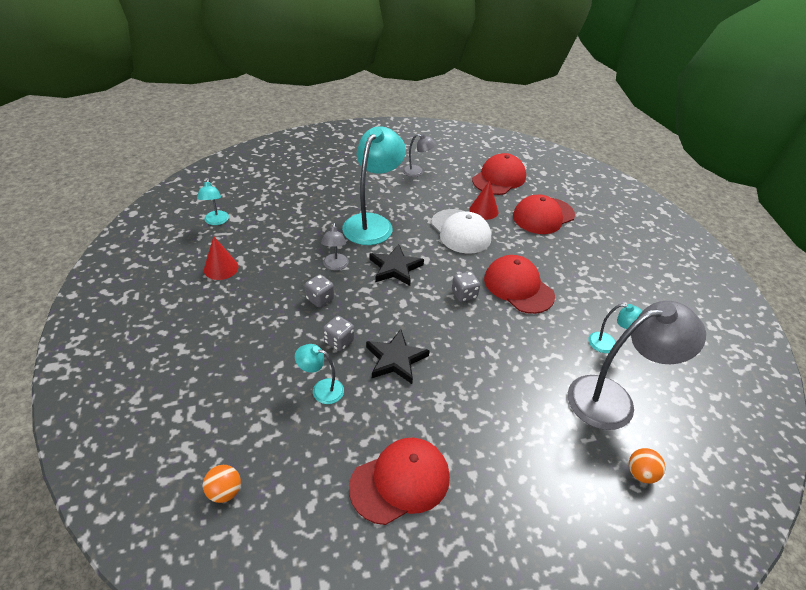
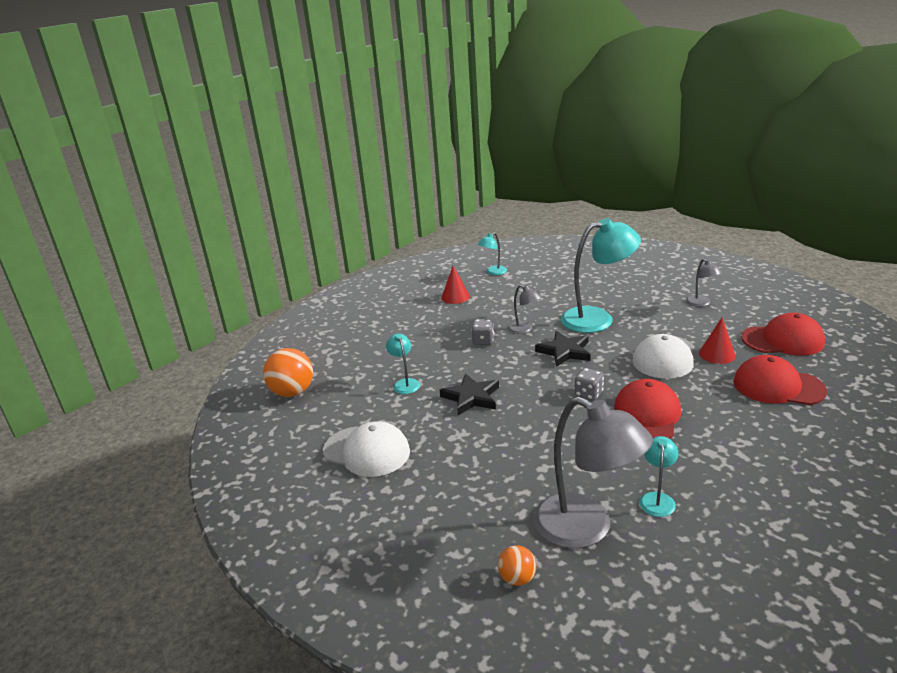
camera: 60 degrees right, 15 degrees down
orange ball [203,465,241,503] -> orange ball [263,348,313,397], size x1.83
grey lamp [321,223,349,271] -> grey lamp turned 105 degrees counterclockwise [508,285,542,334]
grey dice [323,316,354,351] -> none
red cap [349,438,450,525] -> white cap [323,421,410,477]
turquoise lamp [588,304,642,353] -> turquoise lamp turned 150 degrees counterclockwise [639,436,679,517]

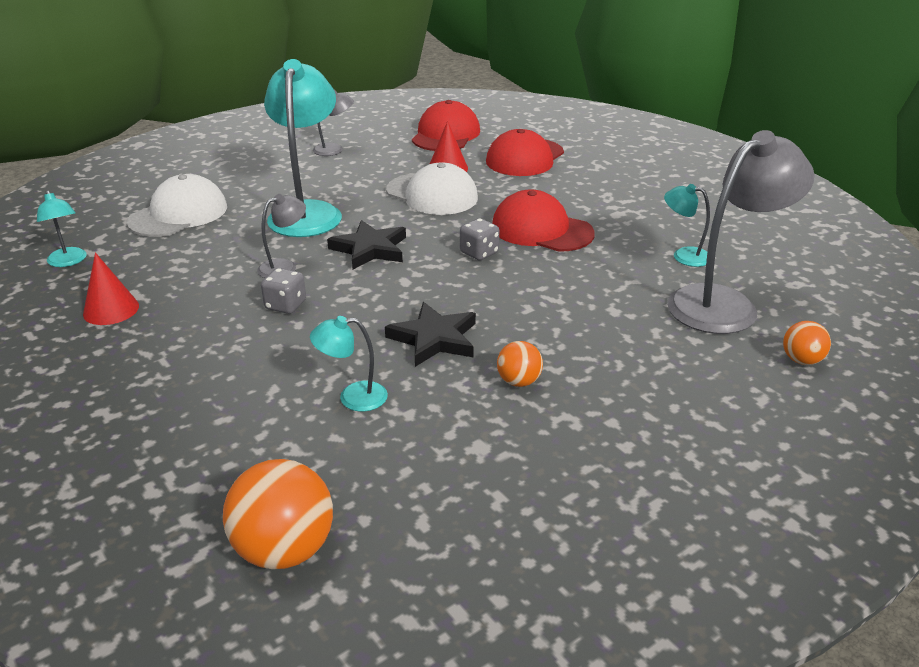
camera: 80 degrees left, 5 degrees up
white cap [323,421,410,477] -> white cap moved to [127,174,227,237]
none -> orange ball [497,341,543,387]

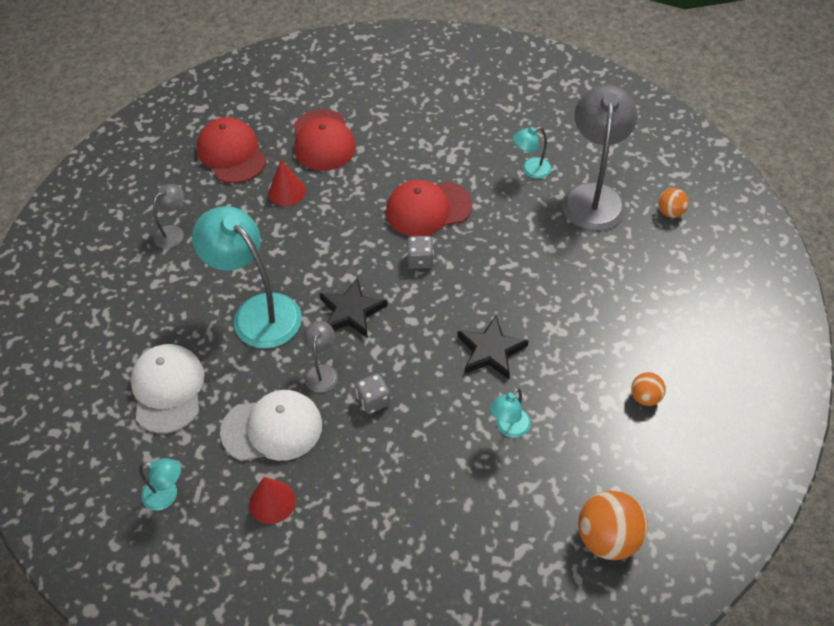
camera: 45 degrees left, 20 degrees up
white cap [386,163,478,215] -> white cap moved to [220,390,322,461]
orange ball [497,341,543,387] -> orange ball moved to [631,372,666,406]

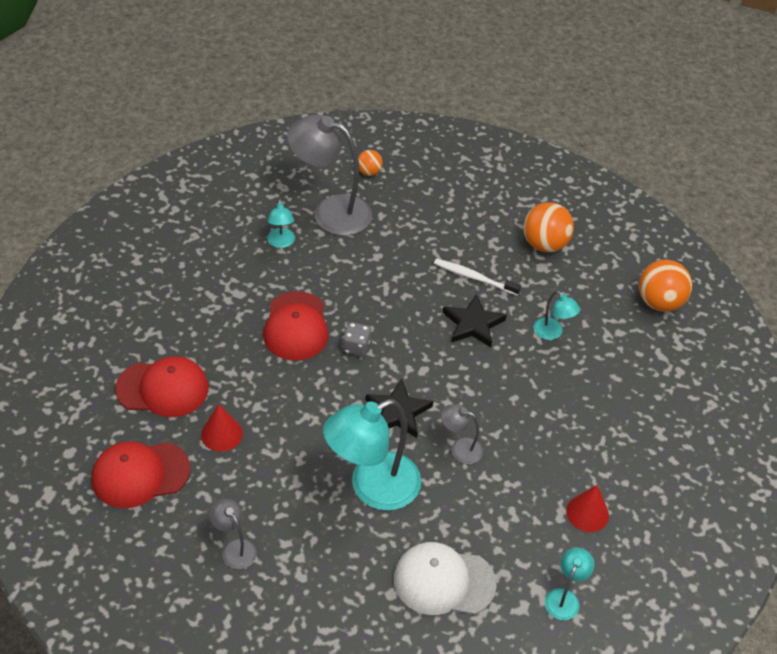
camera: 80 degrees left, 5 degrees down
white cap [220,390,322,461] -> none
grey dice [355,373,390,414] -> none
orange ball [631,372,666,406] -> orange ball [523,202,574,252], size x1.83
none -> white toothbrush [434,258,521,295]

